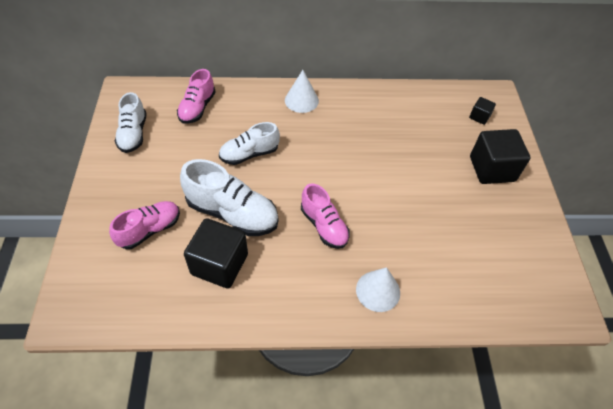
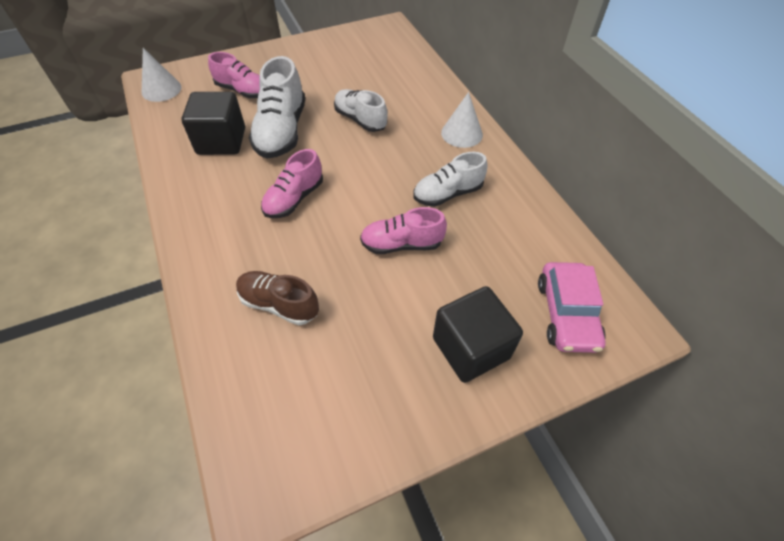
camera: 70 degrees right, 0 degrees up
white shoe [115,92,147,153] -> white shoe moved to [413,152,488,207]
pink shoe [177,69,215,124] -> pink shoe moved to [360,207,447,254]
white cone [356,267,400,312] -> white cone moved to [142,48,182,102]
black cube [469,97,496,125] -> pink car [538,262,606,353]
none -> brown shoe [236,271,319,325]

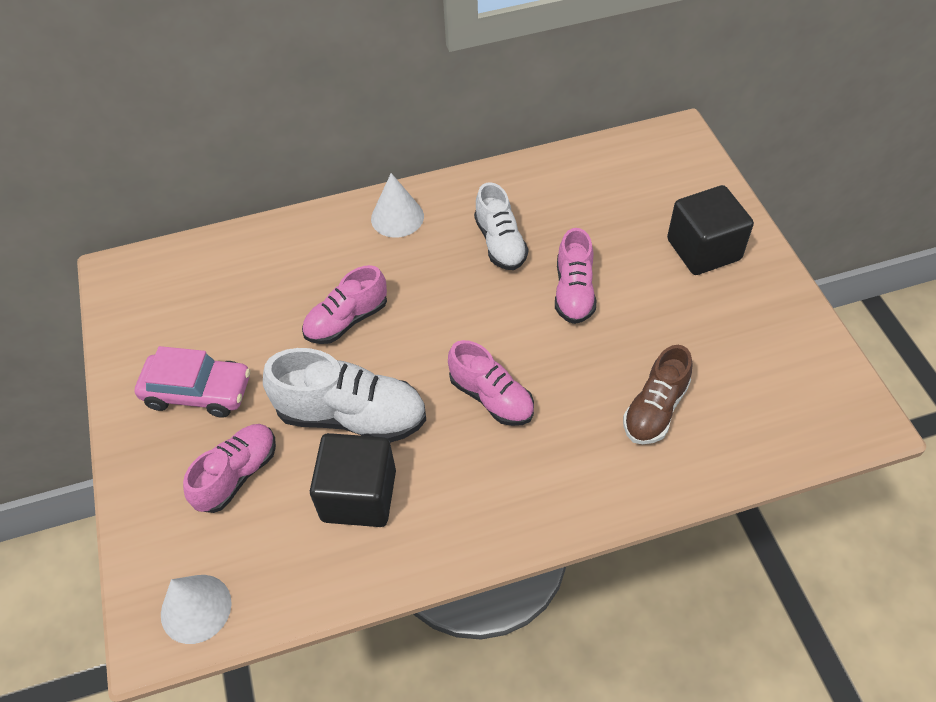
camera: 80 degrees left, 0 degrees up
white shoe [334,89,388,132] -> pink shoe [302,265,387,344]
pink car [538,262,606,353] -> pink car moved to [134,346,250,418]

